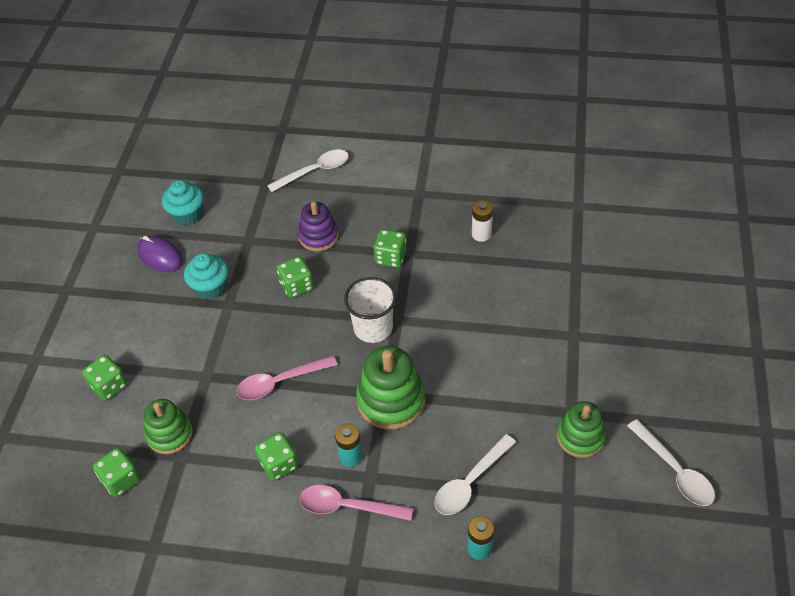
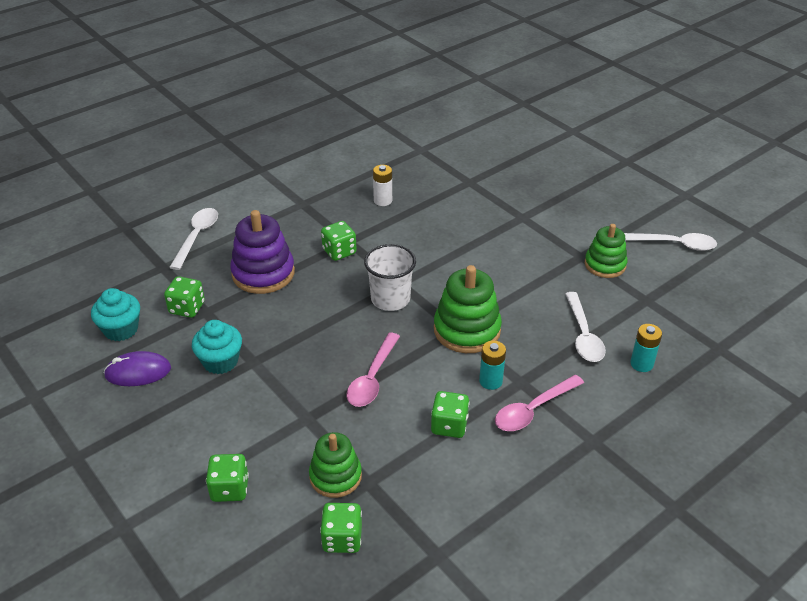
camera: 50 degrees left, 10 degrees down
green dice [277,256,314,298] -> green dice moved to [164,276,205,318]
purple stacking toy [298,202,339,251] -> purple stacking toy [230,210,295,294], size x1.50

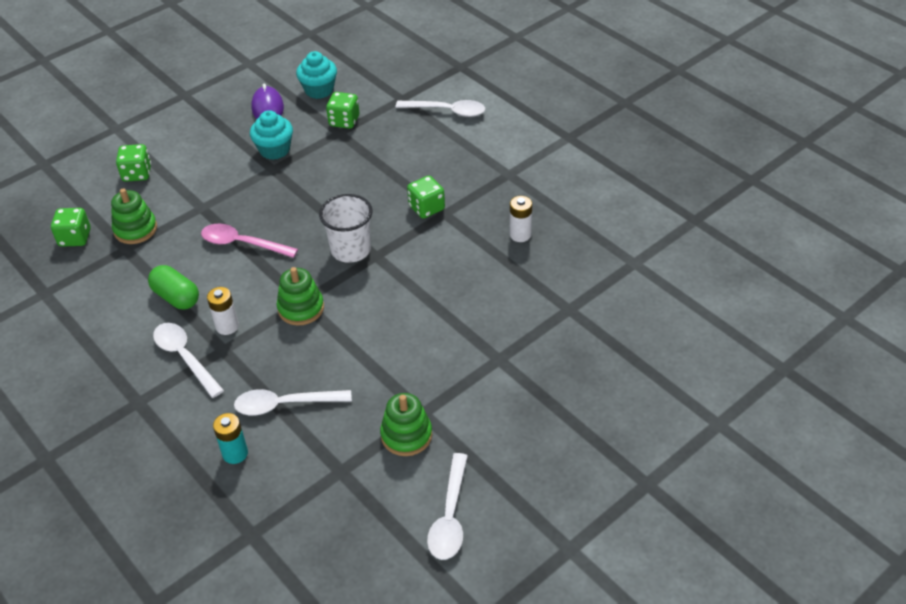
camera: 90 degrees right, 5 degrees up
purple stacking toy [230,210,295,294] -> none
green dice [431,391,469,438] -> green capsule [148,265,199,309]
green stacking toy [434,265,502,353] -> green stacking toy [277,267,324,326], size x0.67
turquoise battery [479,341,506,390] -> white battery [207,287,239,335]
pink spoon [495,375,584,431] -> white spoon [153,323,224,398]

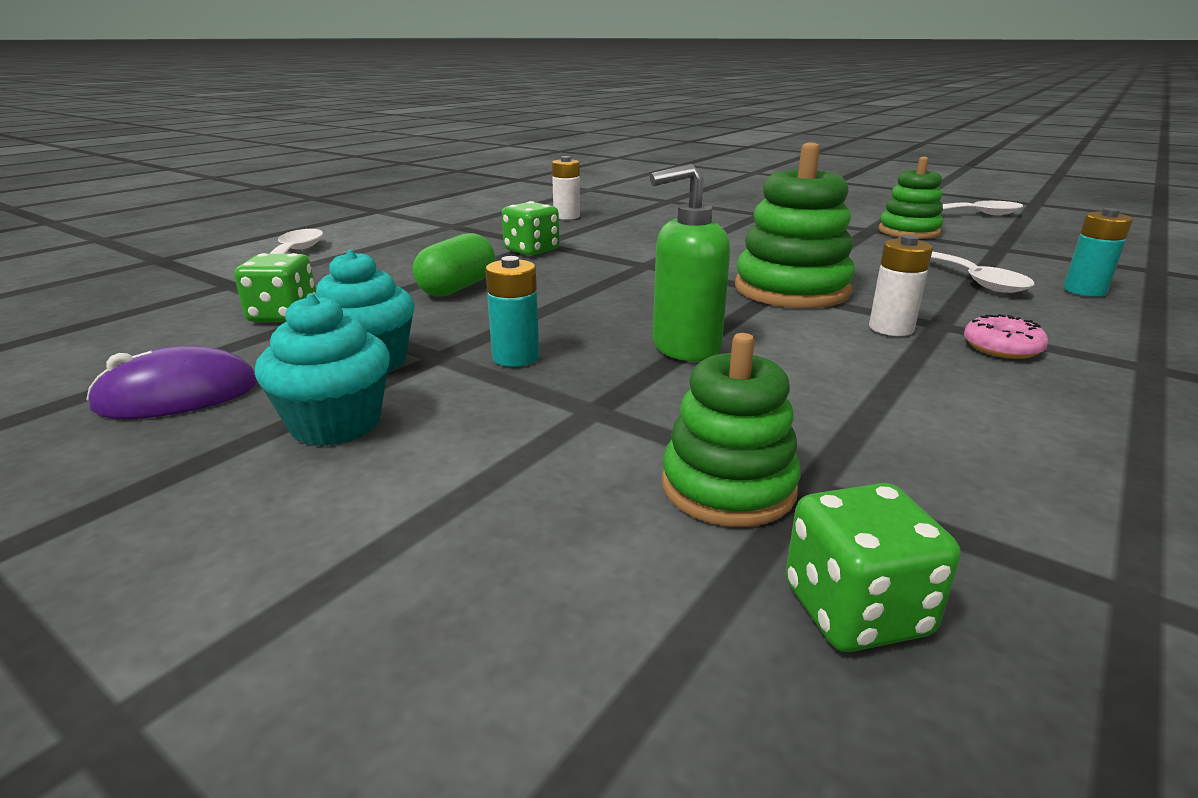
camera: 105 degrees left, 20 degrees down
green dice [116,144,151,182] -> none
green capsule [148,265,199,309] -> green capsule moved to [413,233,495,297]
white spoon [153,323,224,398] -> pink donut [964,314,1048,359]
pink spoon [201,224,298,258] -> green soap dispenser [650,164,730,361]
green stacking toy [277,267,324,326] -> green stacking toy [735,142,855,308], size x1.50
turquoise cupcake [296,51,337,99] -> turquoise cupcake moved to [255,293,390,446]
white cup [319,194,373,263] -> none
none -> turquoise battery [485,256,539,367]

